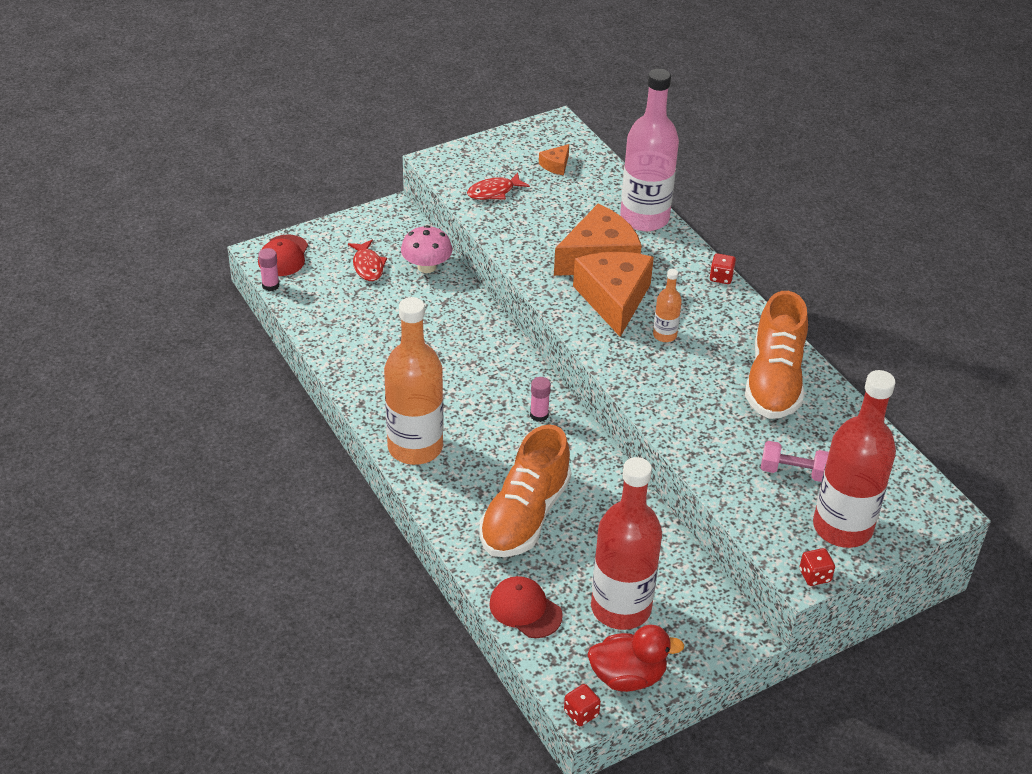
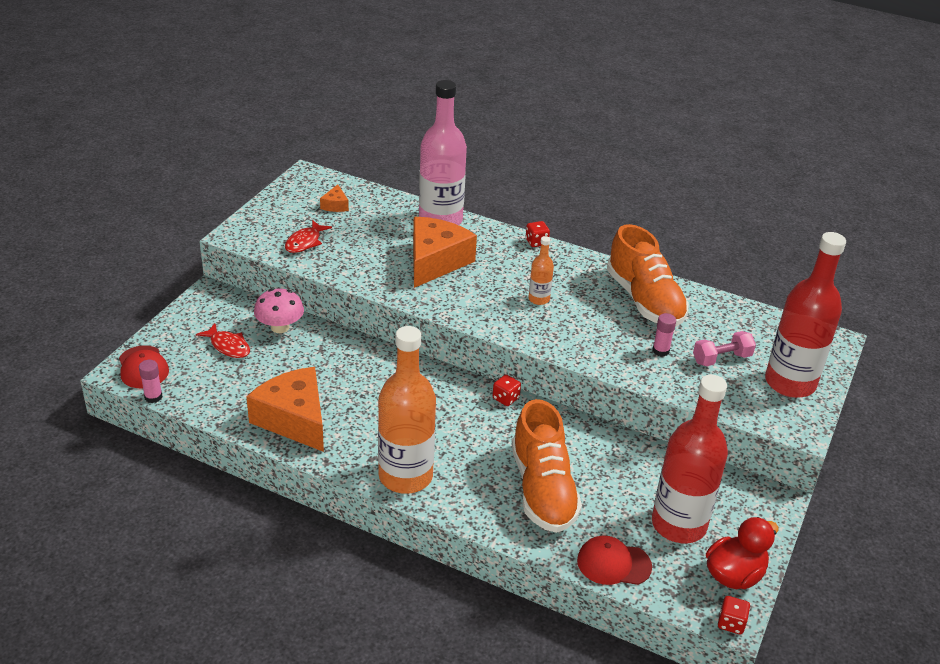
camera: 35 degrees left, 5 degrees down
pink glue stick [530,377,551,422] -> pink glue stick moved to [652,313,676,357]
orange cheese [573,252,654,337] -> orange cheese moved to [246,367,324,452]
red dice [799,548,835,586] -> red dice moved to [492,374,521,406]

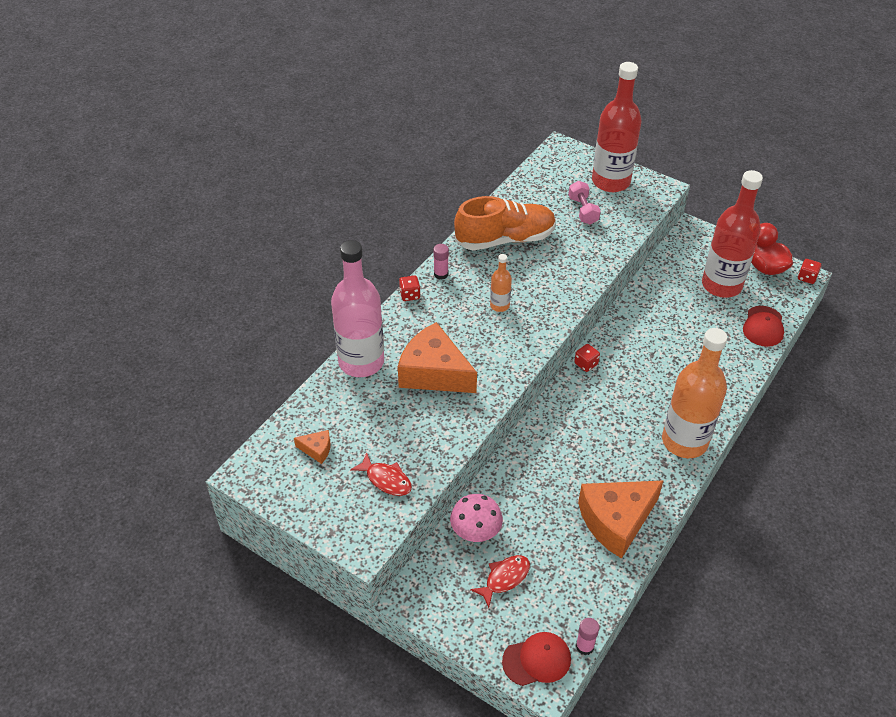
camera: 80 degrees left, 10 degrees up
orange shoe [512,399,582,533] -> none
pink glue stick [652,313,676,357] -> pink glue stick moved to [433,244,449,280]

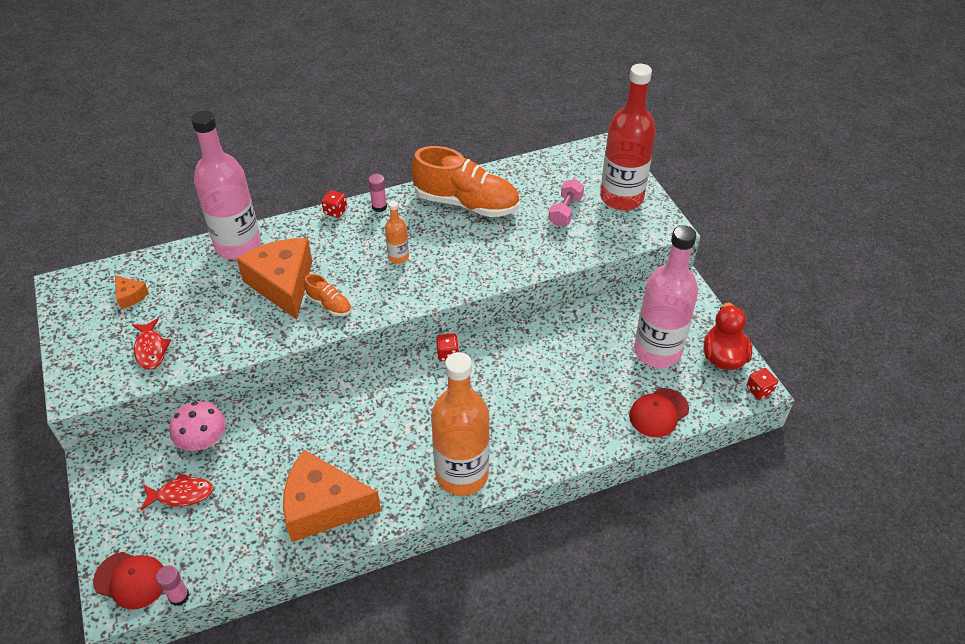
camera: 35 degrees right, 0 degrees up
red bottle [702,170,763,298] -> pink bottle [634,225,698,368]
none -> orange shoe [304,274,351,316]

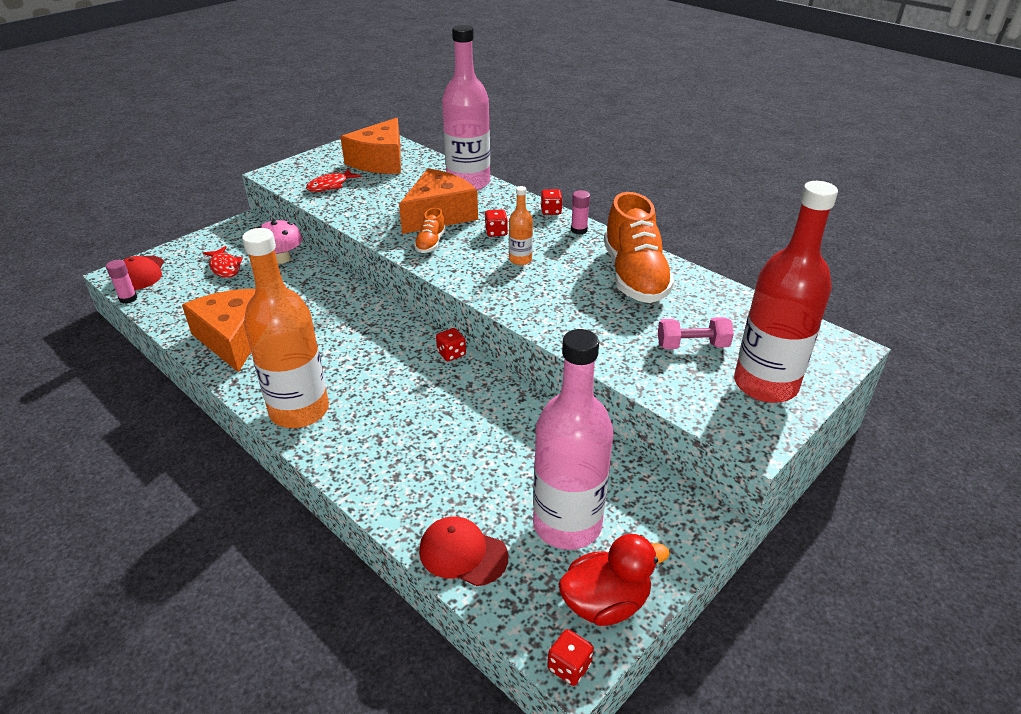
camera: 65 degrees right, 10 degrees down
orange cheese [115,275,149,309] -> orange cheese [341,118,401,174], size x2.32
none -> red dice [485,209,508,237]

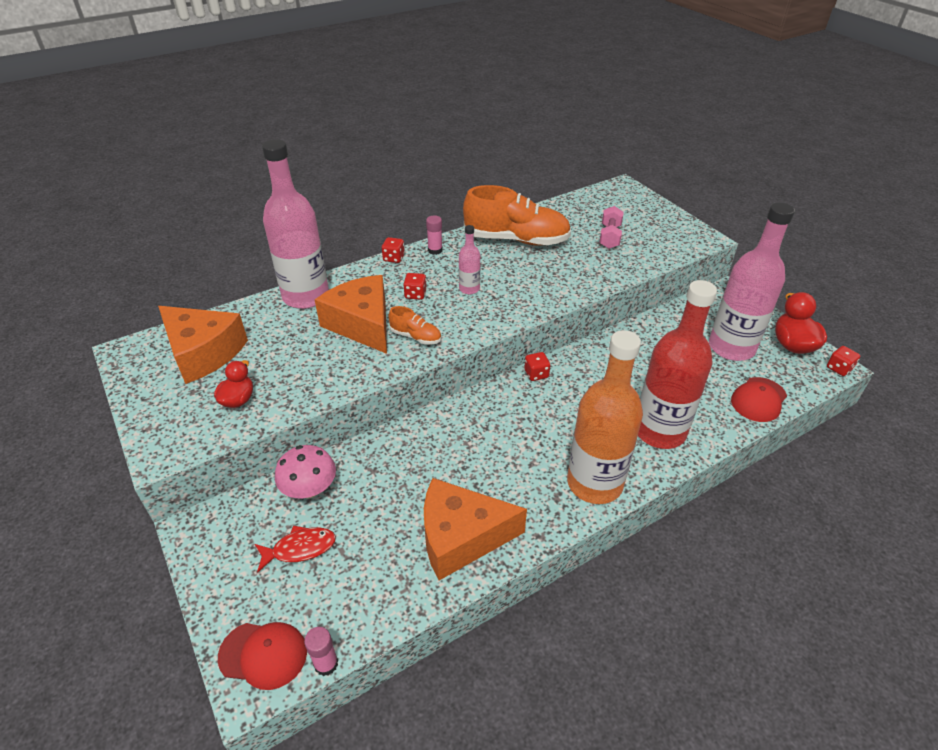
camera: 75 degrees left, 5 degrees up
red fish [306,169,362,192] -> red duck [214,360,253,408]
orange bottle [509,186,533,265] -> pink bottle [459,225,480,294]
red bottle [734,181,838,403] -> red bottle moved to [638,280,717,449]

